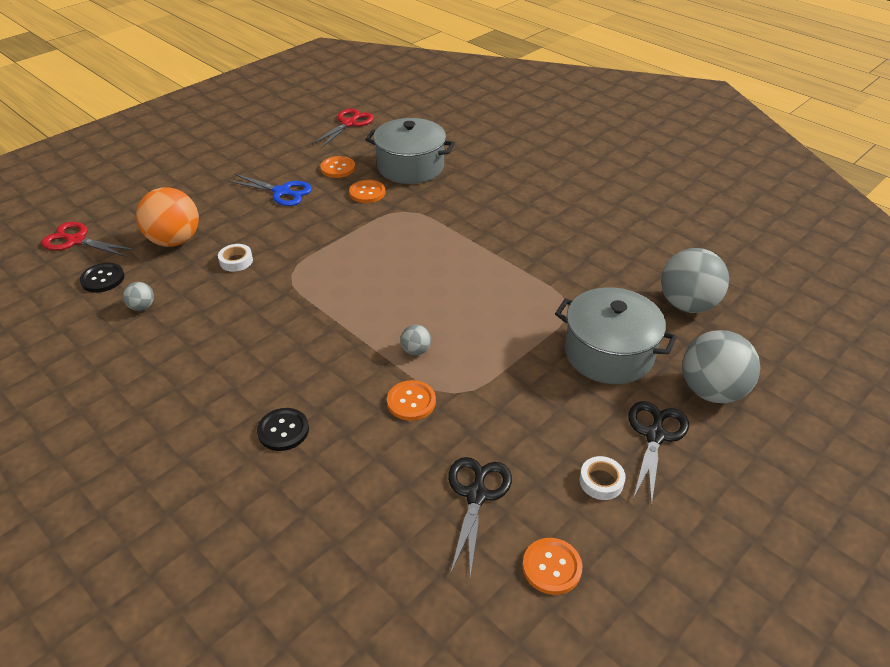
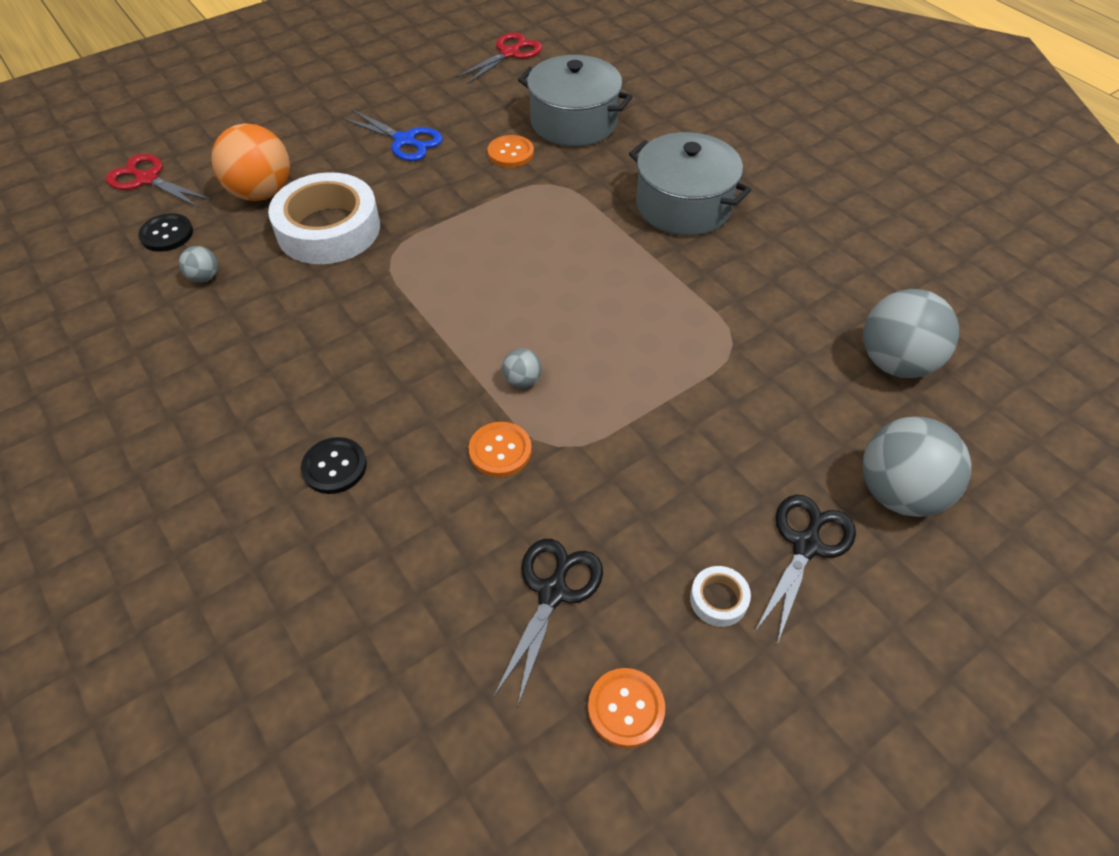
camera: 10 degrees right, 10 degrees up
white tape [218,244,253,272] -> white tape [268,172,380,264], size x2.49
orange button [320,156,355,178] -> none
grey pot [555,287,677,384] -> grey pot moved to [629,132,751,236]

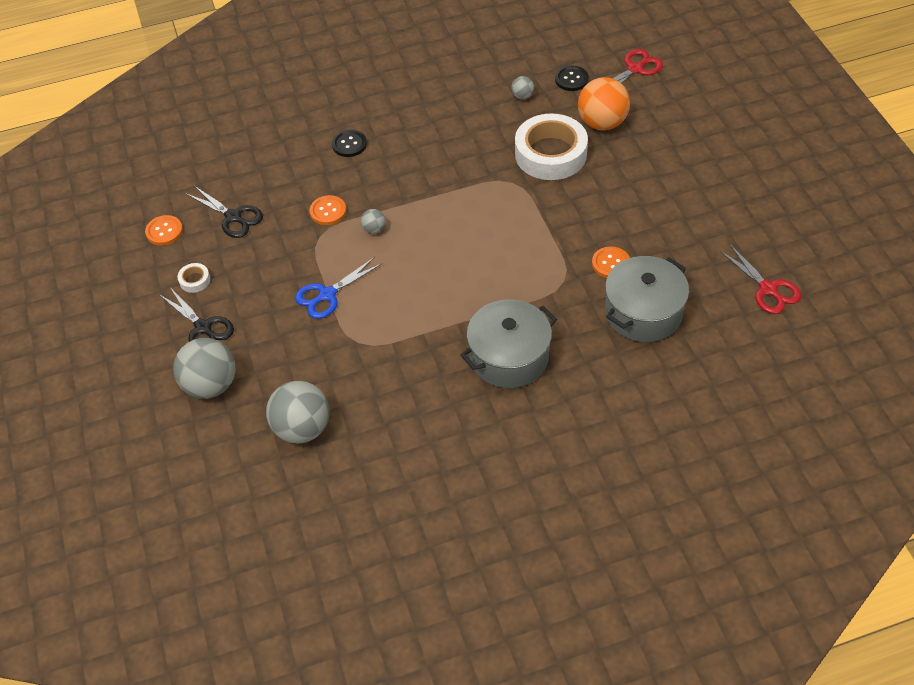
camera: 110 degrees right, 0 degrees up
blue scissors [342,109,443,161] -> blue scissors moved to [295,257,383,319]

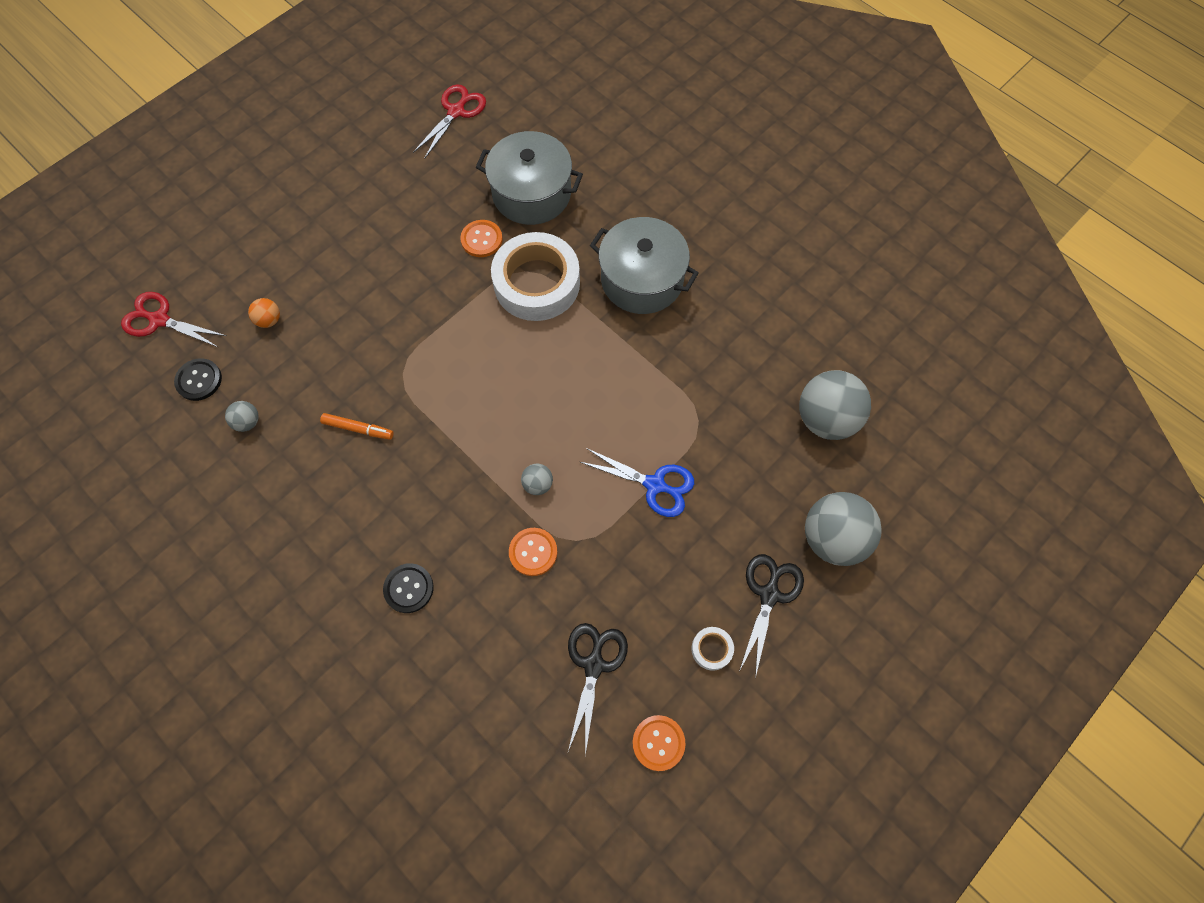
camera: 120 degrees left, 15 degrees up
white tape [515,113,588,180] -> white tape moved to [491,232,580,321]
orange ball [578,77,630,130] -> orange ball [248,298,280,328], size x0.45
none -> orange marker [320,413,394,440]

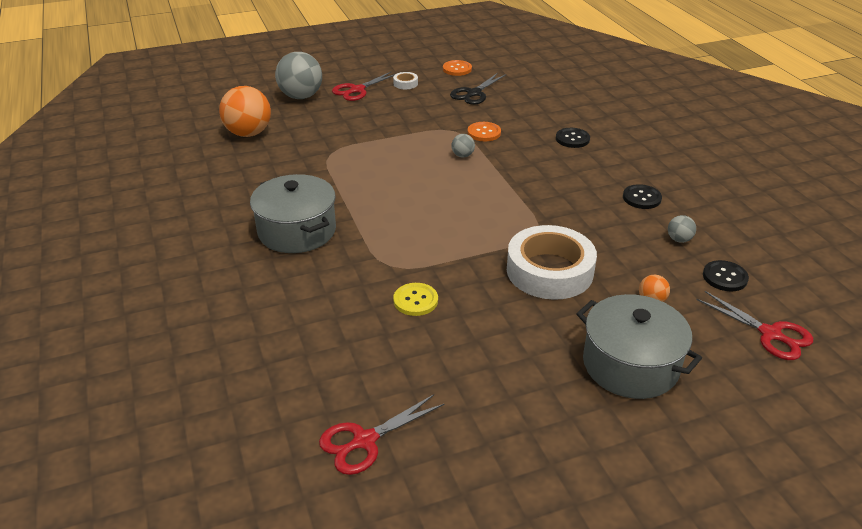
camera: 155 degrees left, 30 degrees down
orange marker [320,413,394,440] -> none
orange button [460,220,503,257] -> yellow button [393,283,438,316]
grey pot [476,131,583,225] -> grey pot moved to [576,294,702,399]
white tape [491,232,580,321] -> white tape moved to [507,225,597,300]
blue scissors [580,448,694,517] -> none
black scissors [739,554,804,678] -> red scissors [332,71,395,101]
grey ball [799,370,871,440] -> orange ball [219,86,271,137]
none -> black button [623,184,662,209]

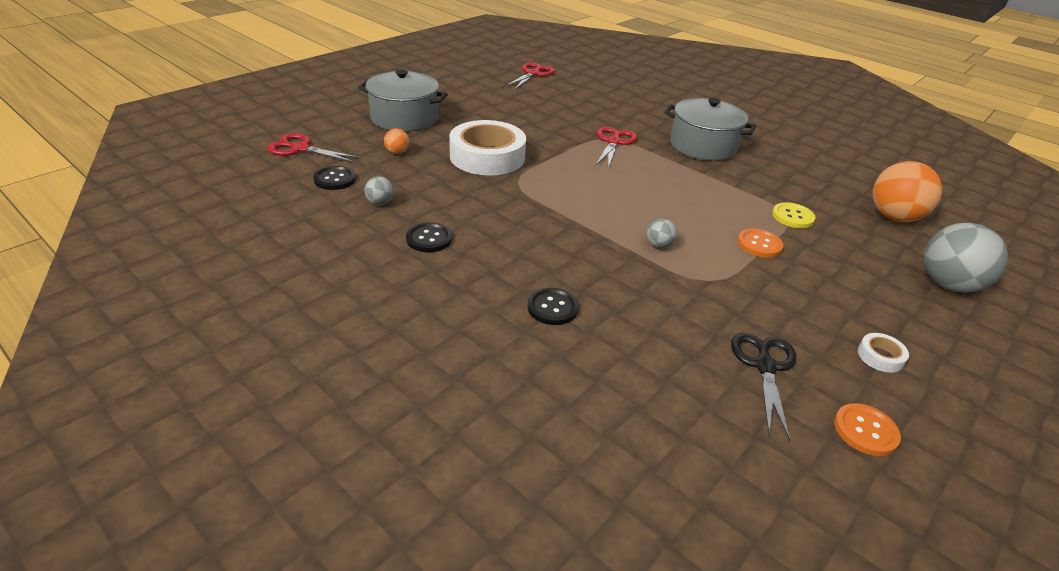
camera: 150 degrees right, 0 degrees up
red scissors [332,71,395,101] -> red scissors moved to [596,127,637,168]
yellow button [393,283,438,316] -> yellow button moved to [772,202,816,228]
orange button [468,122,501,141] -> orange button moved to [738,229,783,258]

